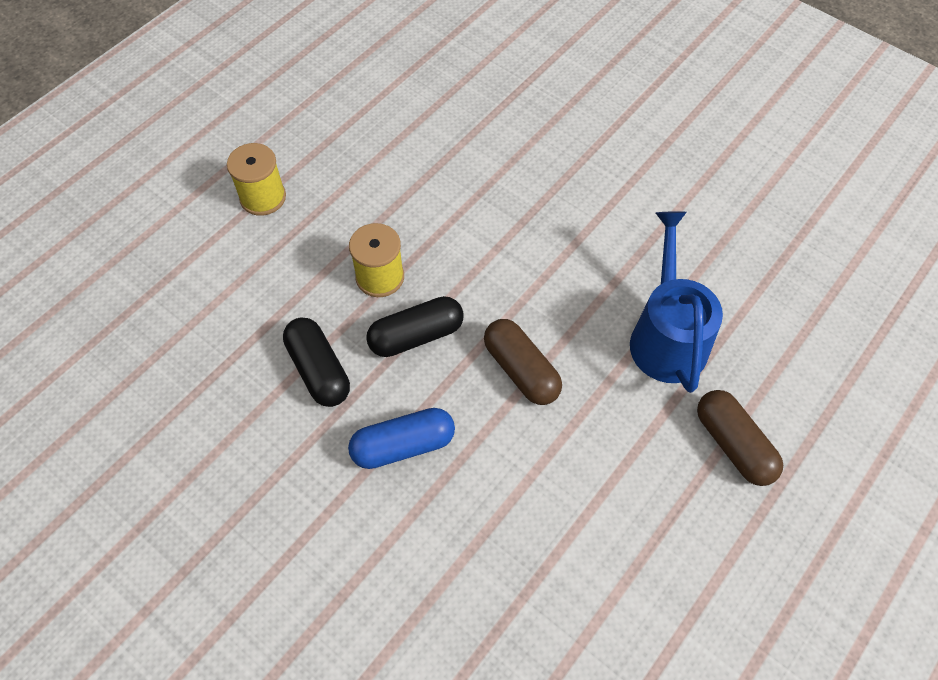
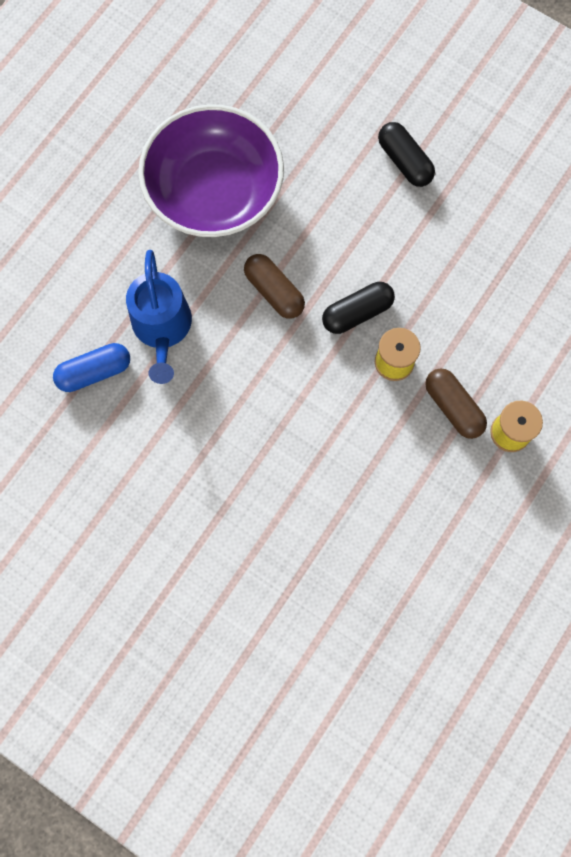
camera: 175 degrees right, 15 degrees up
black capsule [283,318,350,407] -> black capsule moved to [378,122,435,187]
blue capsule [348,408,455,469] -> blue capsule moved to [53,343,130,392]
brown capsule [697,390,783,486] -> brown capsule moved to [425,368,487,439]
none -> purple bowl [138,104,284,237]

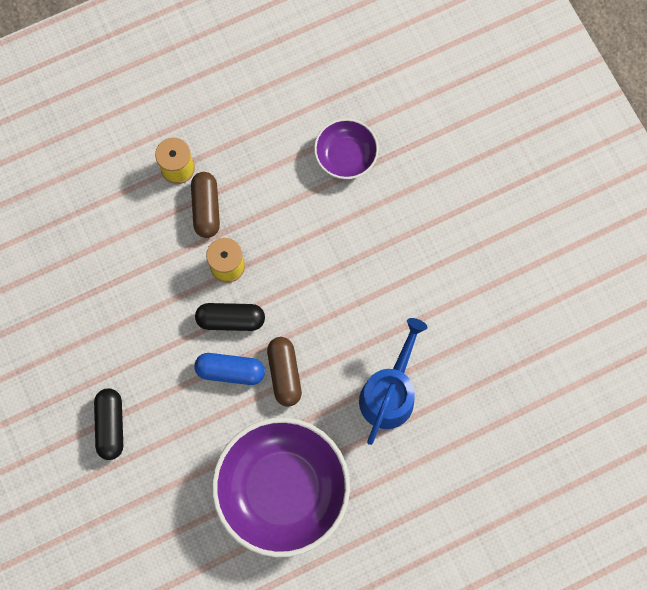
camera: 150 degrees left, 0 degrees up
blue capsule [53,343,130,392] -> blue capsule moved to [194,353,265,385]
none -> purple bowl [314,118,379,179]

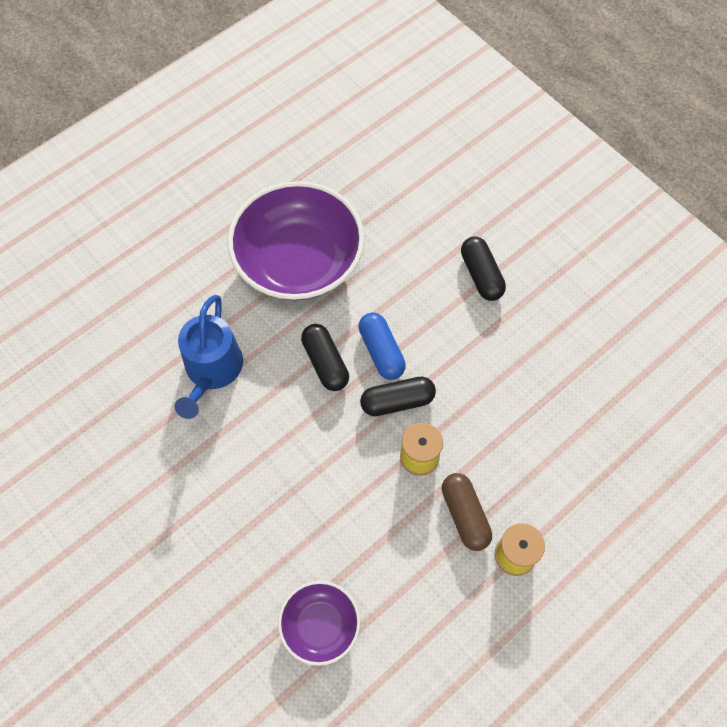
camera: 165 degrees right, 10 degrees down
blue capsule [194,353,265,385] -> blue capsule turned 75 degrees clockwise [358,312,406,380]
brown capsule [267,337,302,407] -> black capsule [301,324,349,391]

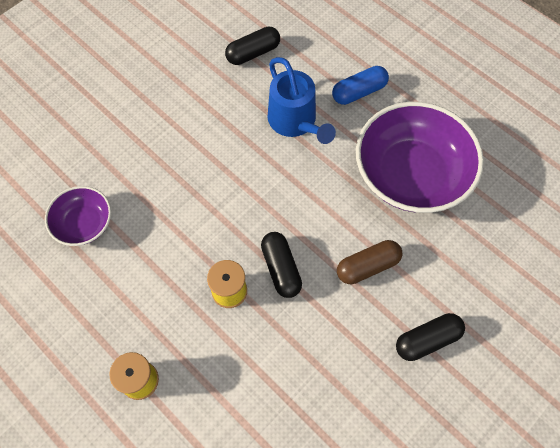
camera: 85 degrees right, 0 degrees up
blue watering can [175,295,243,419] -> blue watering can turned 120 degrees counterclockwise [267,57,336,144]
black capsule [301,324,349,391] -> black capsule moved to [225,27,280,65]
blue capsule [358,312,406,380] -> blue capsule moved to [332,66,389,105]
brown capsule [442,473,492,551] -> brown capsule moved to [337,240,403,284]

